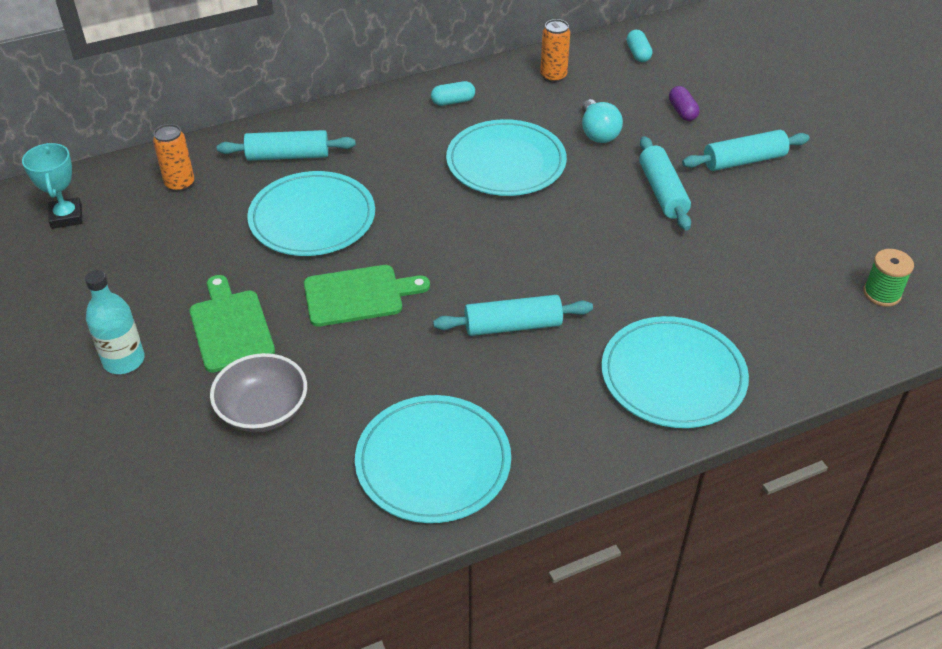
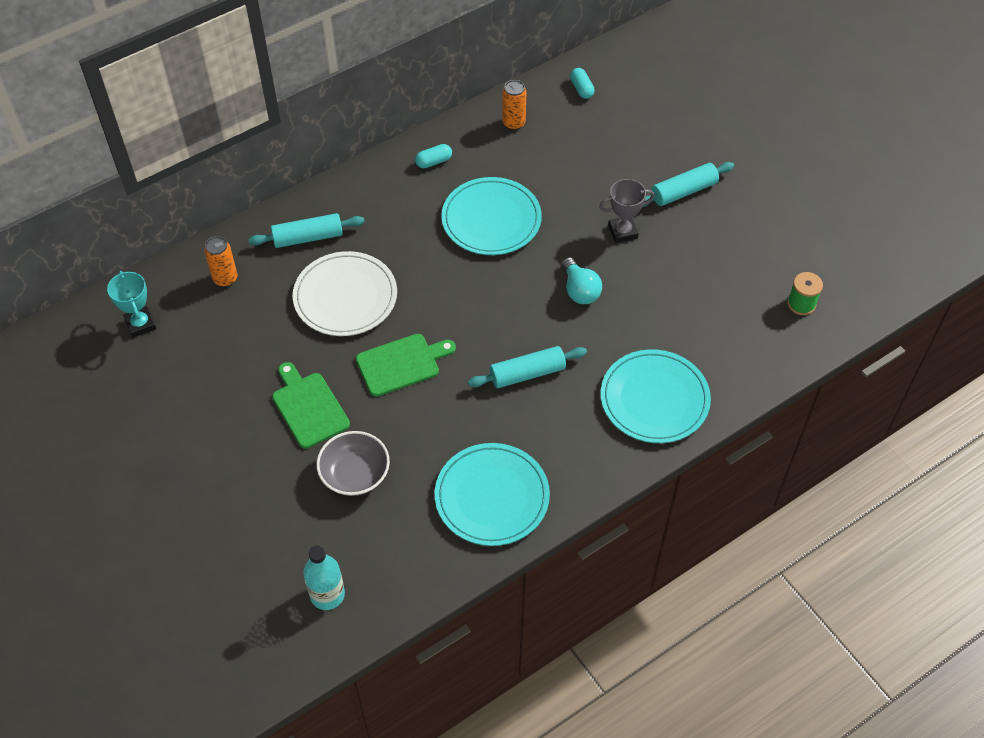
camera: 10 degrees left, 10 degrees up
turquoise bottle [85,270,145,374] -> turquoise bottle moved to [303,545,345,610]
turquoise plate [247,171,375,256] -> white plate [292,251,397,336]
turquoise light bulb [582,99,623,143] -> turquoise light bulb moved to [562,257,602,304]
turquoise rolling pin [639,136,691,230] -> grey trophy [599,179,655,243]
purple capsule [669,86,700,121] -> none

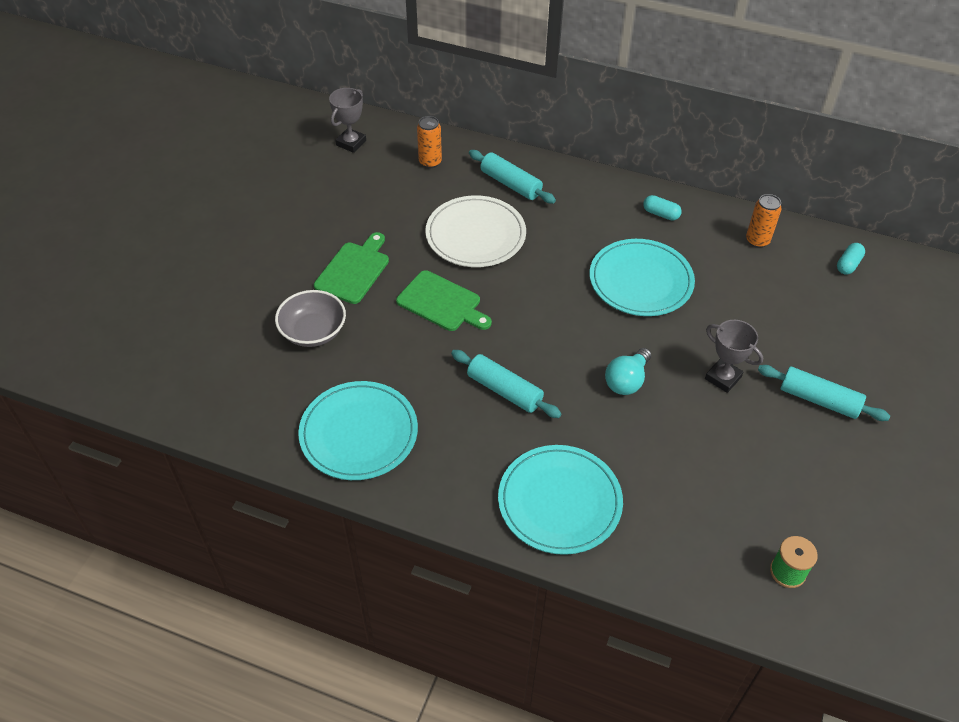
camera: 55 degrees right, 5 degrees down
turquoise trophy [107,271,156,338] -> grey trophy [329,88,366,153]
turquoise bottle [303,545,345,610] -> none

